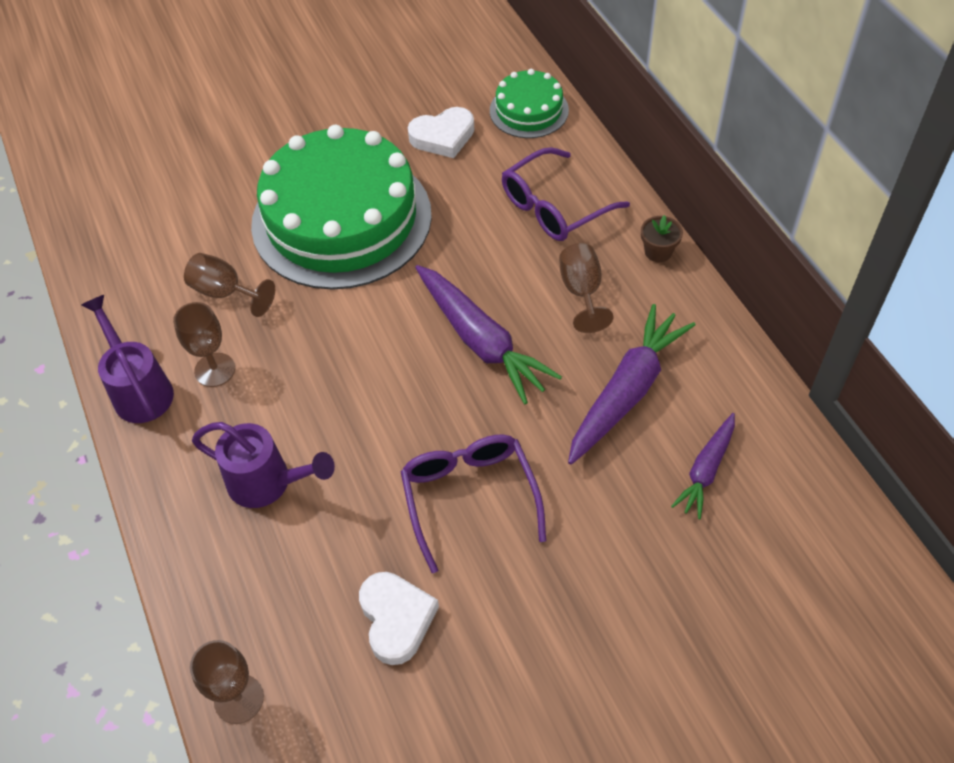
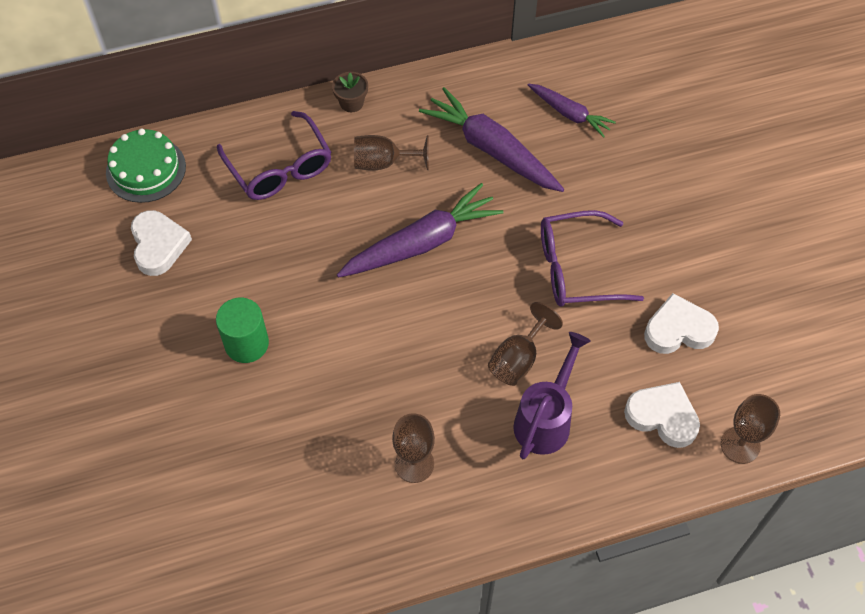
camera: 85 degrees left, 5 degrees up
purple watering can [81,295,174,423] -> none
brown goblet [184,253,275,317] -> brown goblet moved to [488,302,563,386]
green cake [251,125,432,290] -> green cylinder [216,298,269,363]
none -> white heart [624,382,700,448]

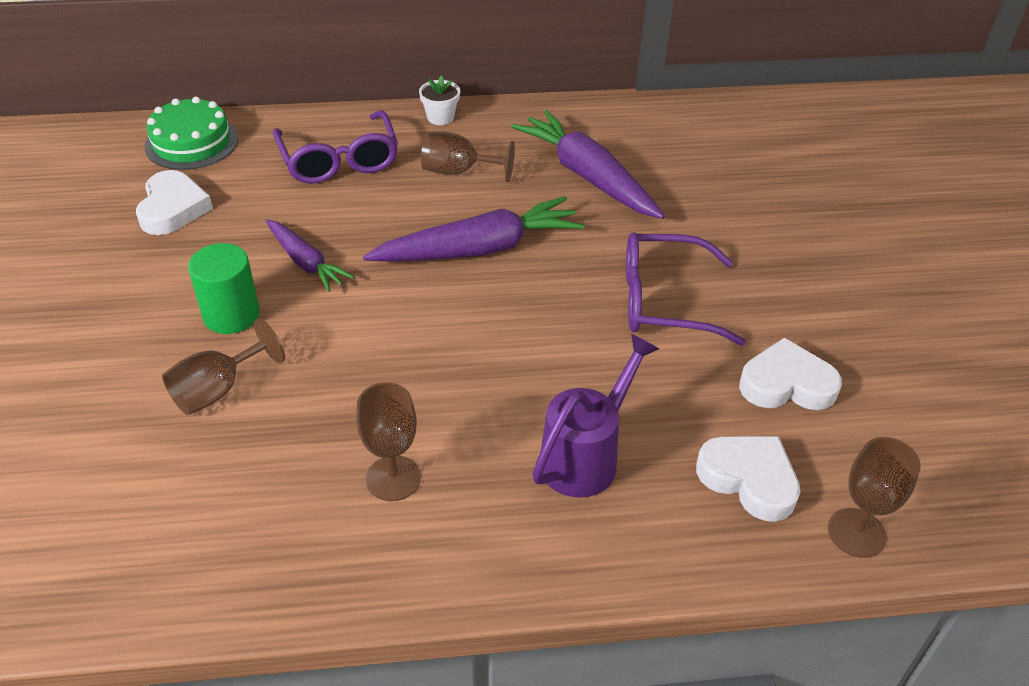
camera: 10 degrees right, 15 degrees down
brown flower pot [332,72,368,112] -> white flower pot [419,75,460,125]
brown goblet [488,302,563,386] -> brown goblet moved to [162,318,285,415]
purple carrot [528,84,616,138] -> purple carrot moved to [266,219,354,292]

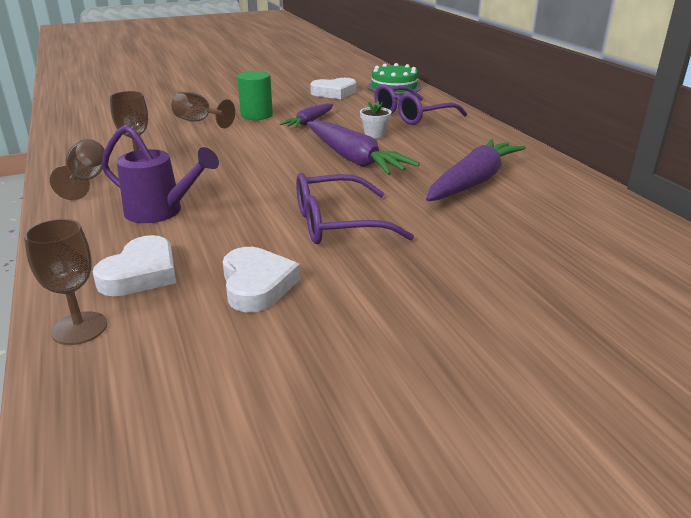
camera: 75 degrees right, 15 degrees down
white flower pot [419,75,460,125] -> white flower pot moved to [360,101,392,138]
brown goblet [421,132,515,182] -> brown goblet moved to [50,139,105,200]
purple glasses [626,232,746,346] -> purple glasses turned 90 degrees counterclockwise [296,173,414,244]

